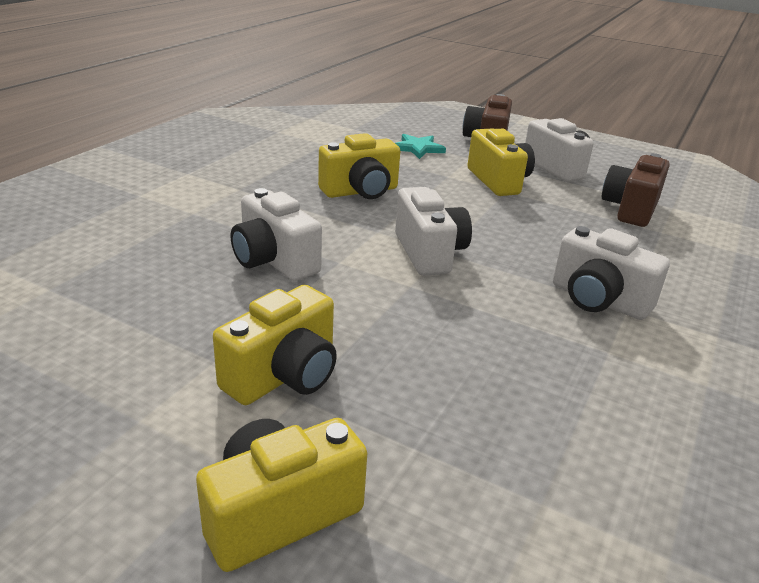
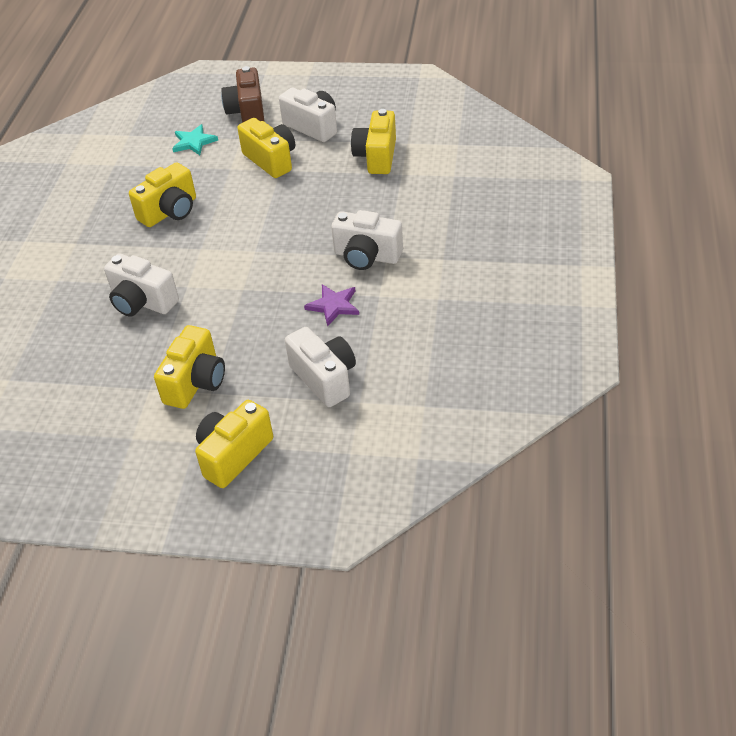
camera: 15 degrees left, 15 degrees up
white camera [395,187,472,276] -> white camera moved to [285,327,356,407]
brown camera [602,153,670,227] -> yellow camera [351,109,396,174]
none -> purple star [304,284,359,327]

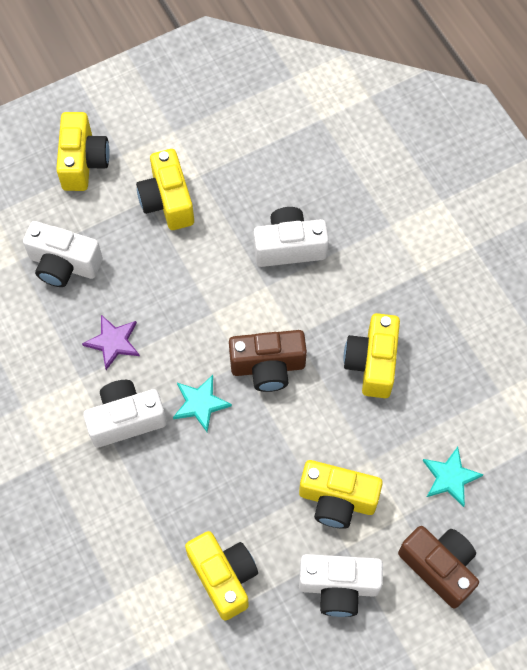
camera: 140 degrees right, 20 degrees up
none -> turquoise star [173,375,232,432]
none -> brown camera [229,330,307,392]

